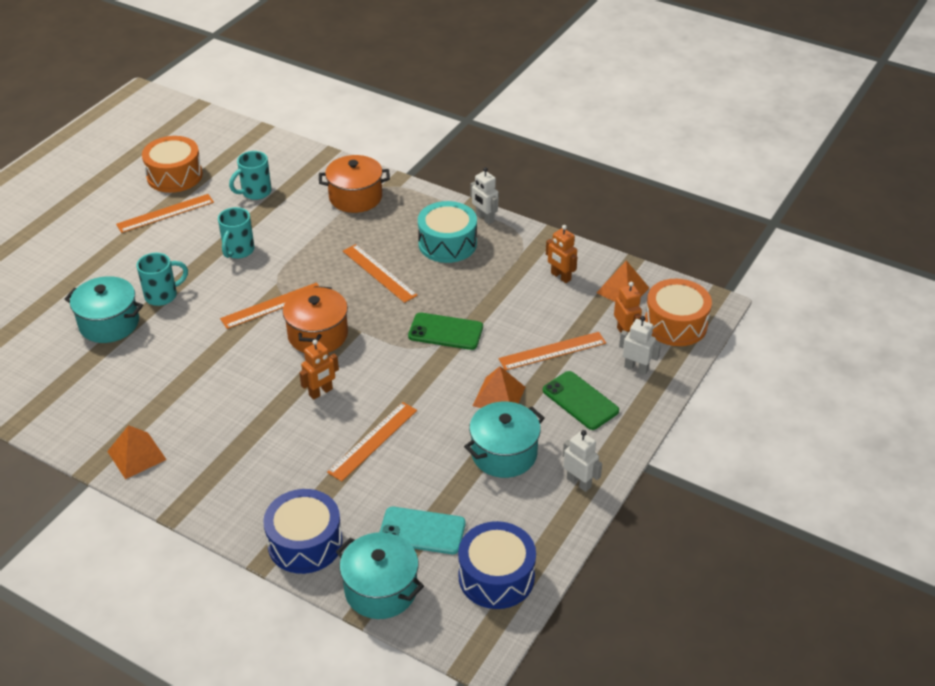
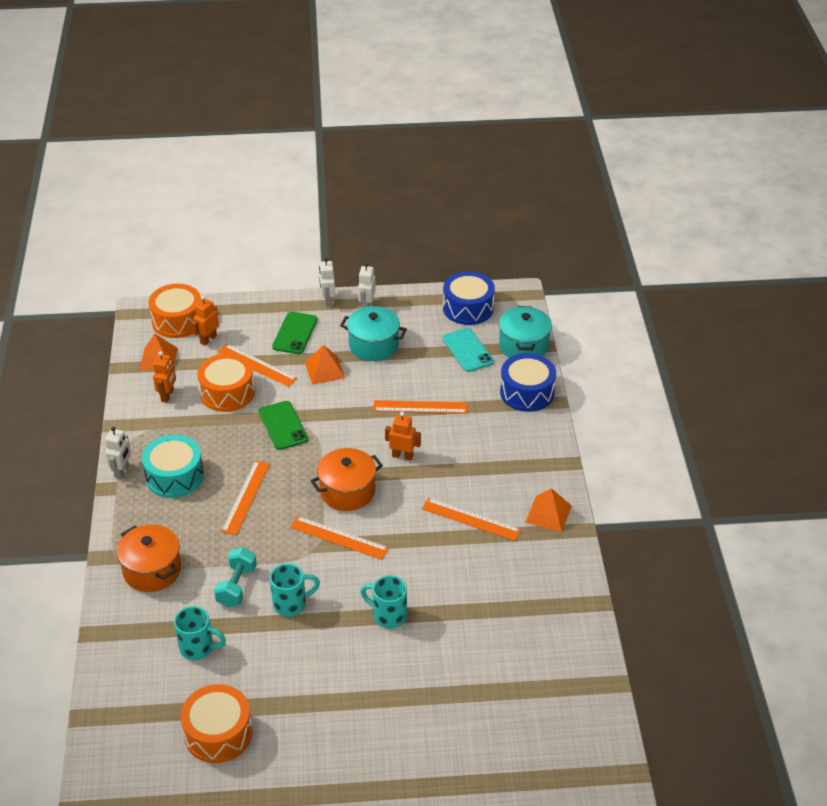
camera: 125 degrees left, 0 degrees up
turquoise pot [64,276,143,343] -> none
orange ruler [116,194,214,233] -> orange ruler moved to [422,498,521,541]
white robot [619,316,661,375] -> white robot moved to [319,258,335,307]
none -> orange drum [197,353,255,412]
none -> turquoise dumbbell [214,547,257,607]

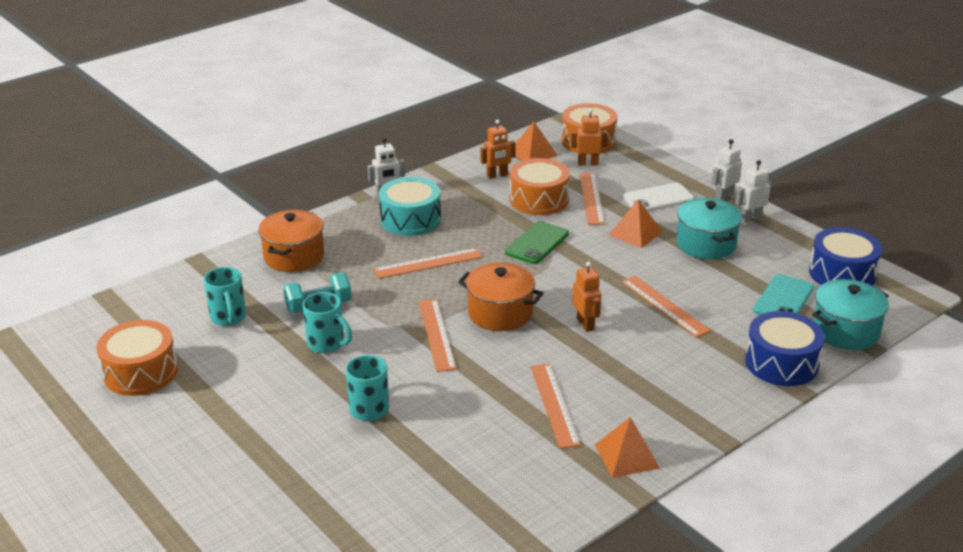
camera: 55 degrees right, 10 degrees down
green phone [272,312,318,354] -> white phone [623,183,694,211]

